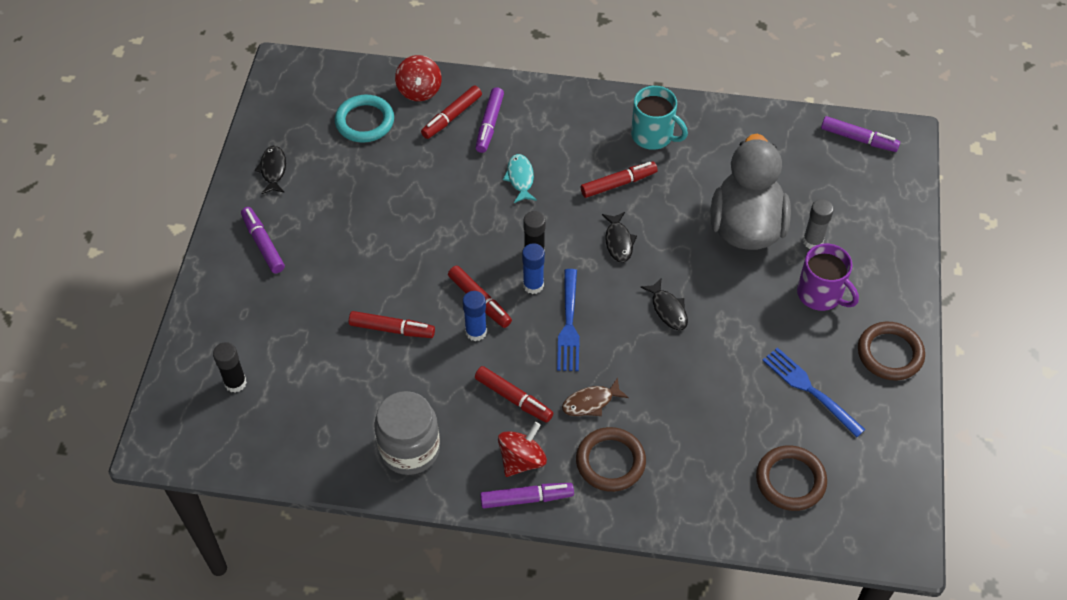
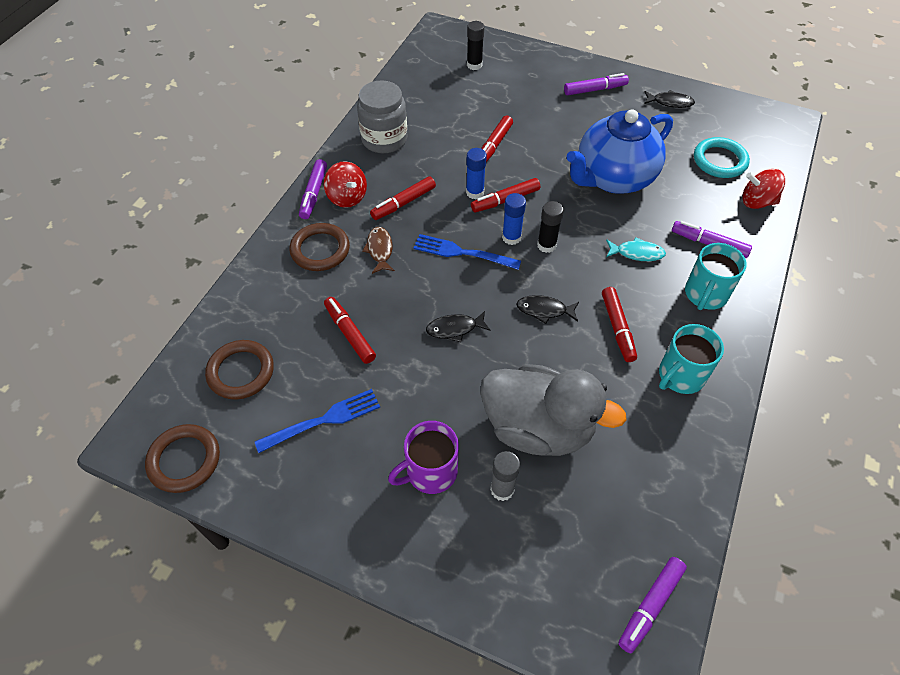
camera: 105 degrees right, 0 degrees up
red marker [421,86,482,139] -> red marker moved to [324,297,376,364]
brown ring [858,322,925,380] -> brown ring moved to [145,424,220,493]
none -> blue teapot [566,109,673,194]
none -> turquoise mug [685,243,747,310]

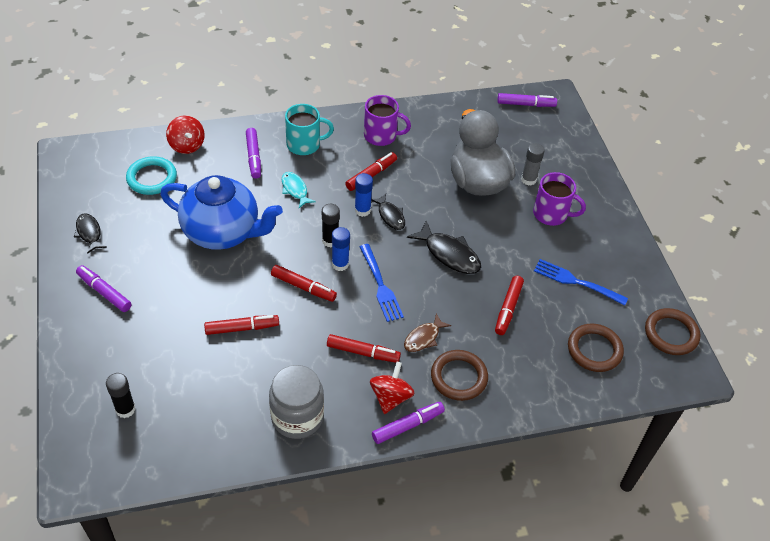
camera: 130 degrees left, 5 degrees down
black fish [426,311,491,342] -> black fish [407,220,481,274], size x1.58
blue glue stick [466,148,487,199] -> blue glue stick moved to [355,173,373,217]
turquoise mug [659,324,724,394] -> purple mug [364,95,411,146]

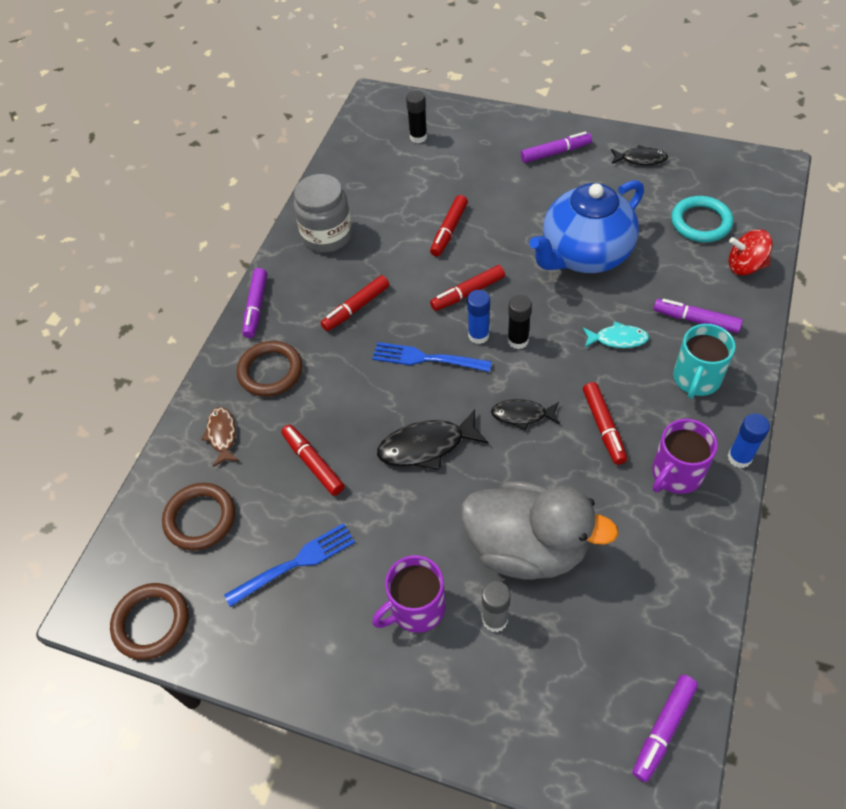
camera: 130 degrees right, 5 degrees up
blue glue stick [355,173,373,217] -> blue glue stick moved to [728,413,770,468]
red spinning top [370,362,414,414] -> none
brown fish [404,314,451,352] -> brown fish moved to [201,407,239,467]

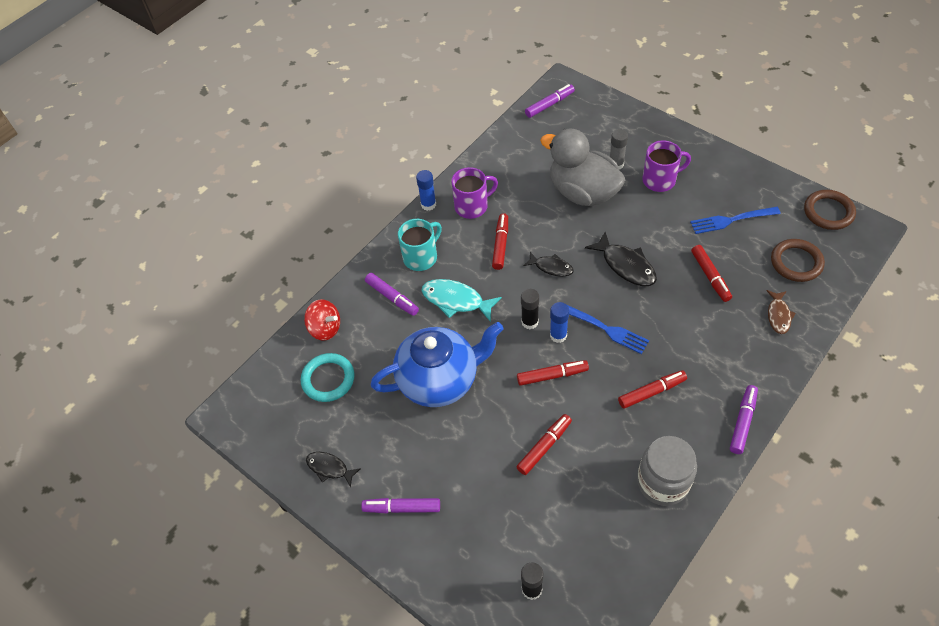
camera: 160 degrees left, 0 degrees up
brown ring [237,341,302,397] -> none
black fish [377,410,489,470] -> black fish turned 45 degrees clockwise [585,232,657,286]
turquoise fish [583,321,649,348] -> turquoise fish [422,279,502,322], size x1.58

